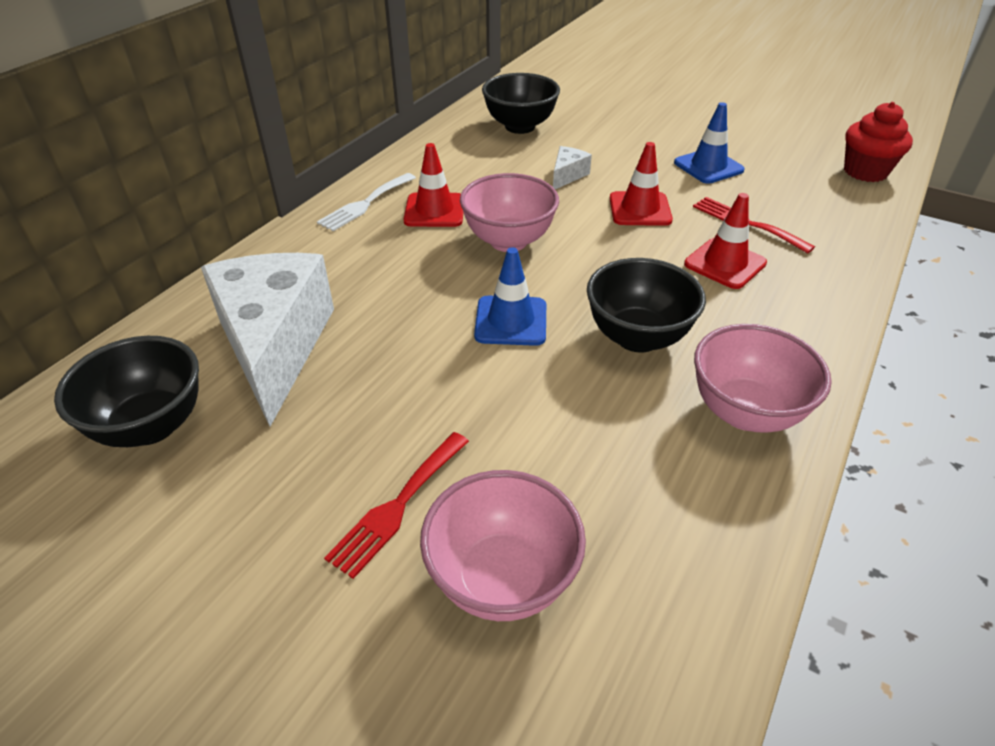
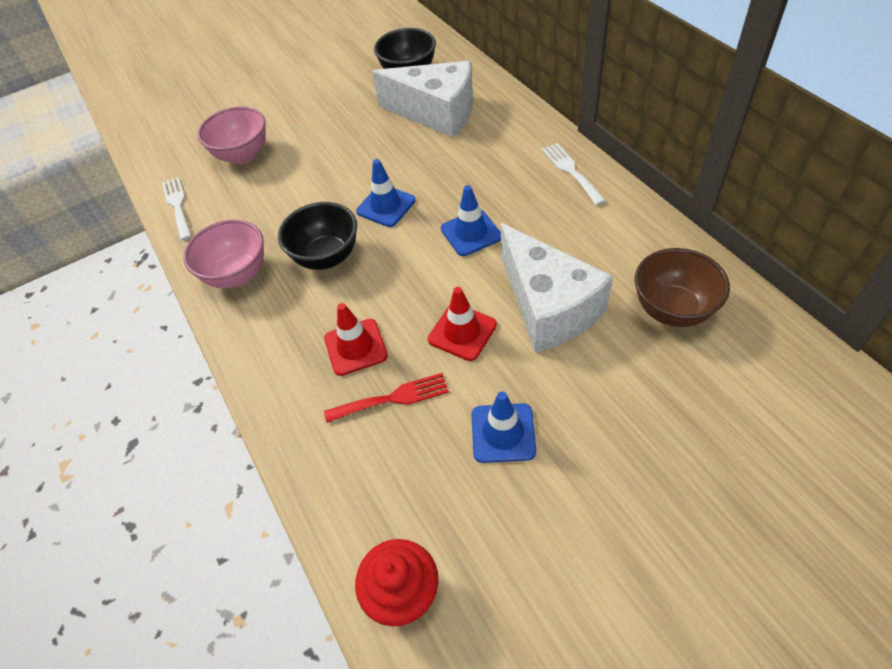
camera: 125 degrees right, 10 degrees up
red fork [324,432,469,579] -> none
red traffic cone [404,143,463,227] -> none
pink bowl [460,173,559,252] -> blue traffic cone [441,185,501,256]
black bowl [482,73,560,134] -> brown bowl [635,248,730,327]
white cheese [553,146,592,189] -> white cheese [501,223,613,353], size x2.46
none -> white fork [162,177,192,240]

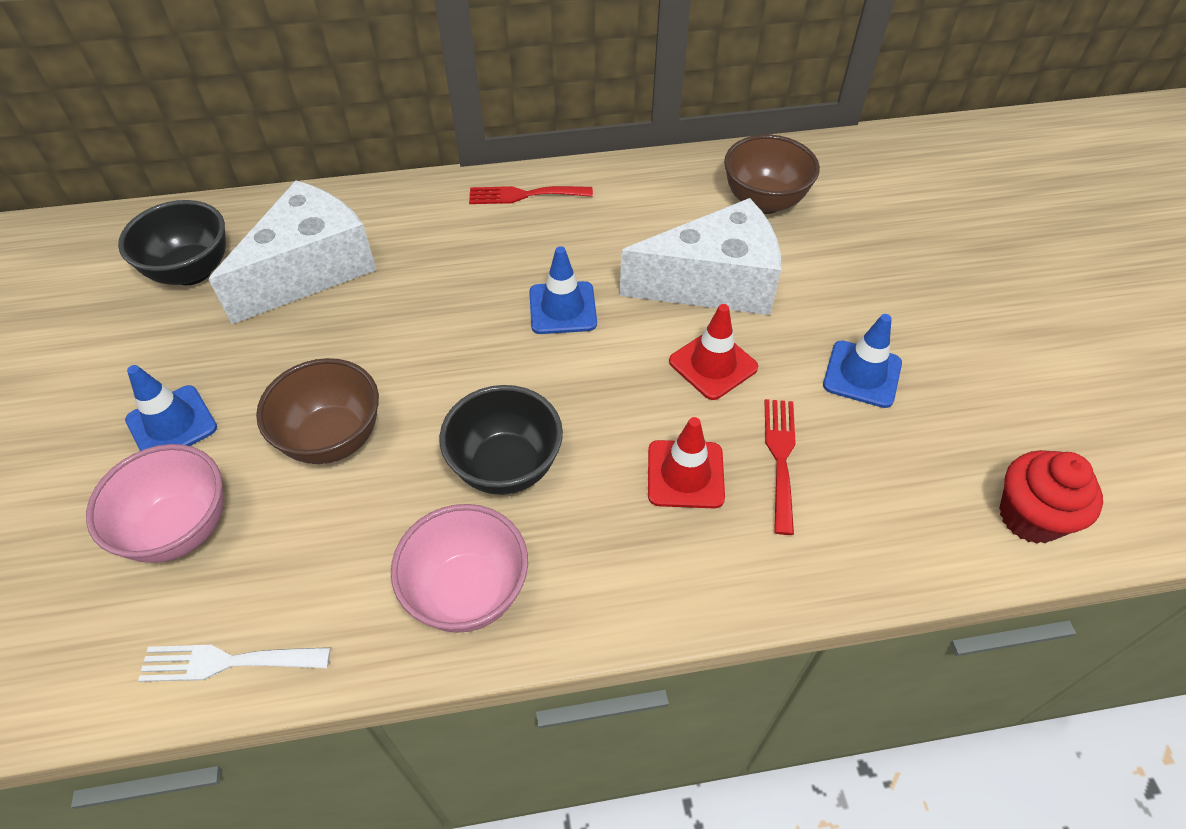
camera: 75 degrees left, 0 degrees up
blue traffic cone [356,159,416,227] -> blue traffic cone moved to [125,365,217,451]
white fork [542,143,605,205] -> red fork [469,186,593,204]
none -> brown bowl [256,358,379,464]

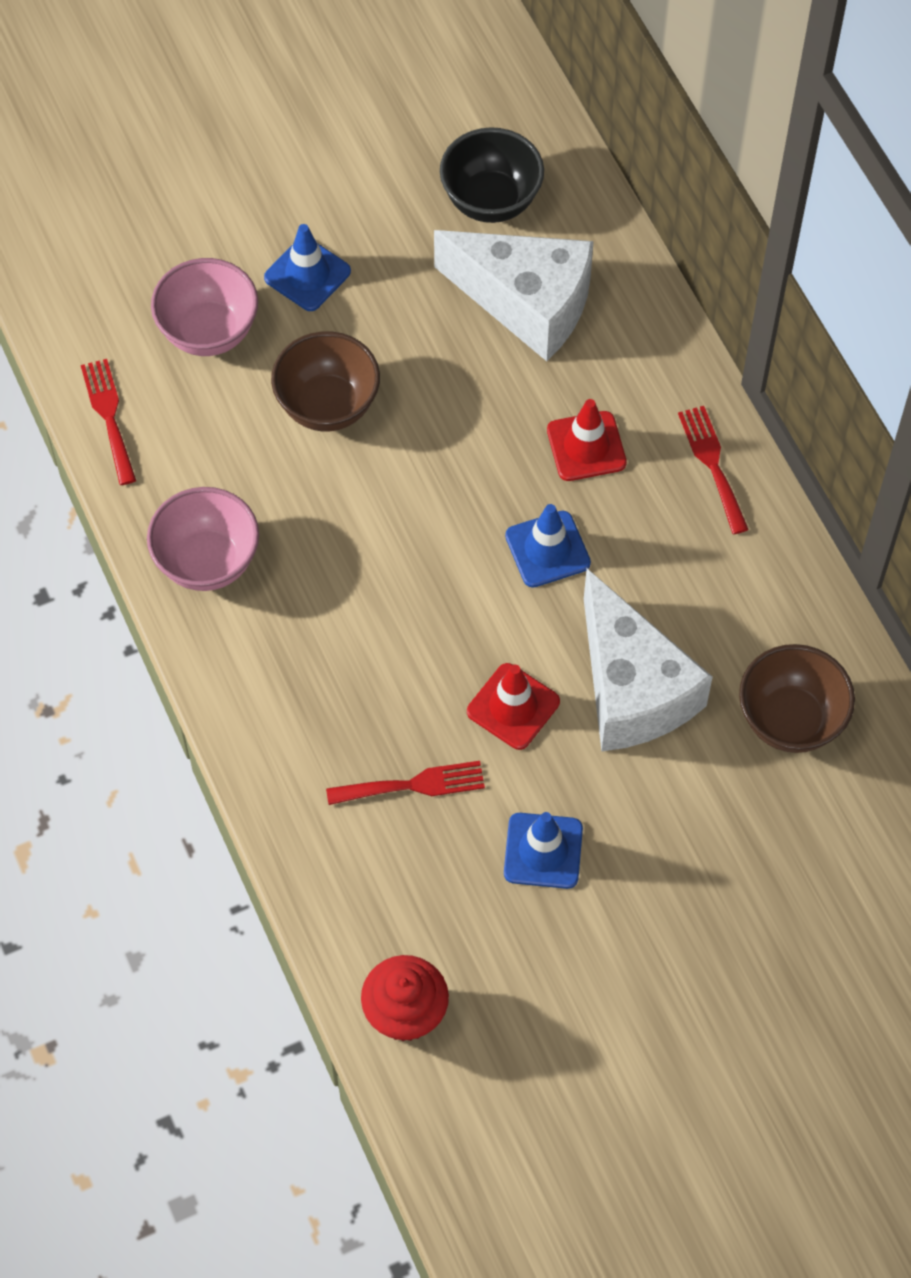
camera: 75 degrees right, 10 degrees up
white fork [138,645,331,682] -> red fork [81,359,136,485]
black bowl [439,385,563,495] -> none
red traffic cone [648,417,725,508] -> red traffic cone moved to [547,399,627,481]

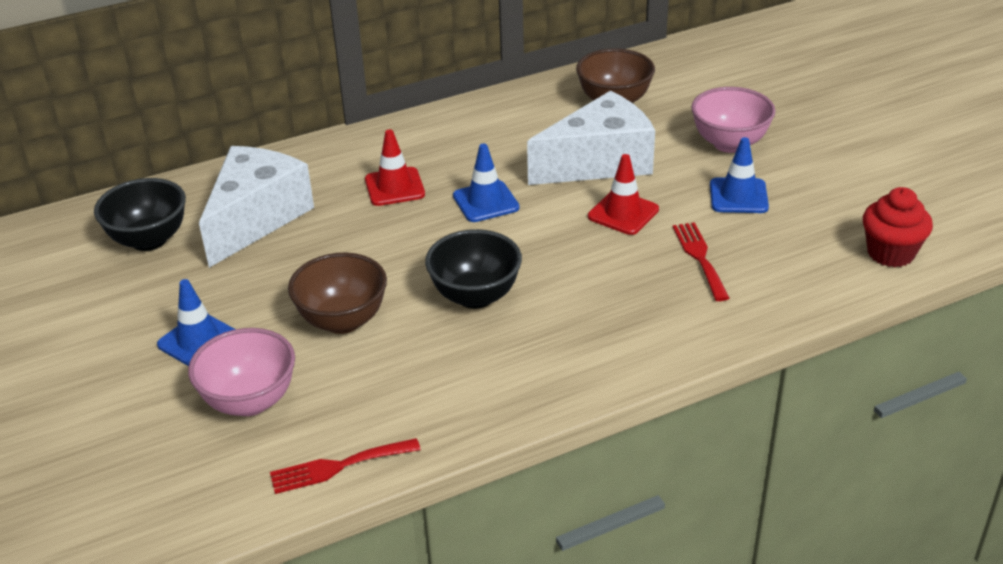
camera: 90 degrees left, 25 degrees down
pink bowl [147,487,259,591] -> pink bowl moved to [691,87,776,153]
red fork [678,406,749,534] -> none
none -> black bowl [425,229,522,309]

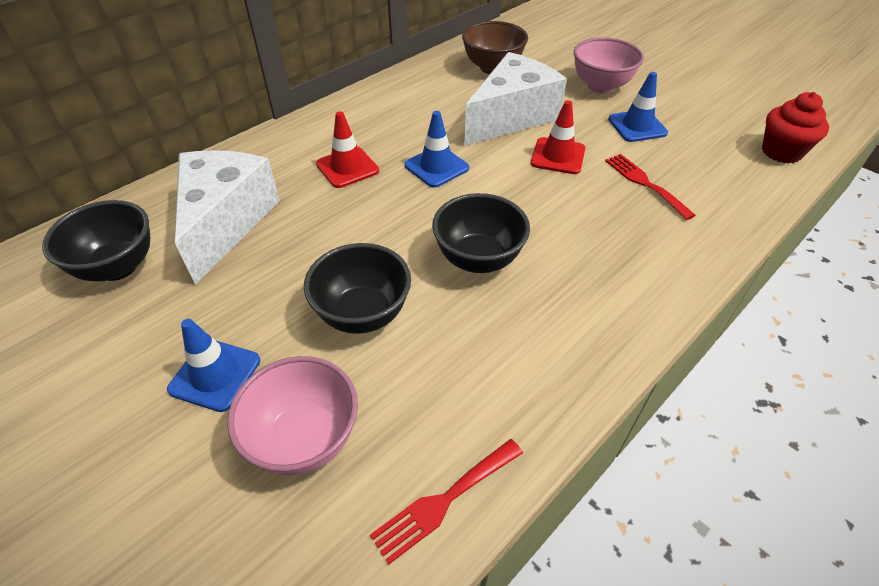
camera: 20 degrees left, 10 degrees up
brown bowl [288,253,387,334] -> black bowl [304,243,411,334]

